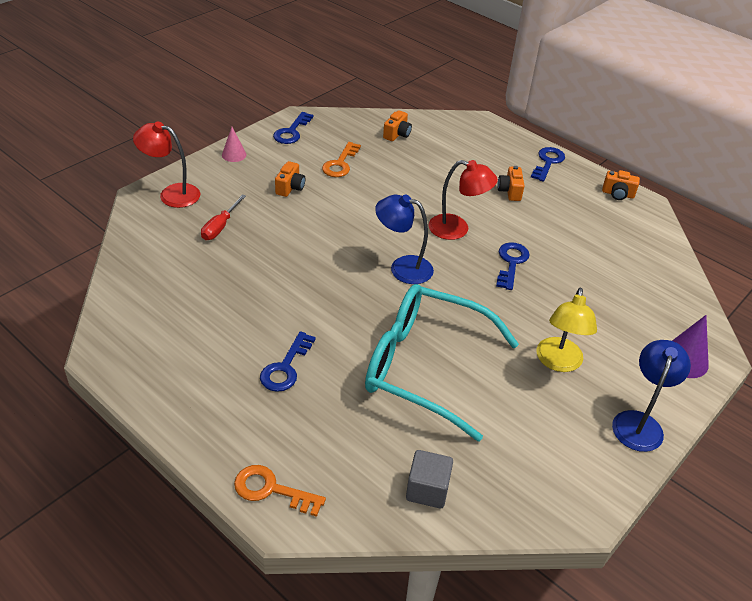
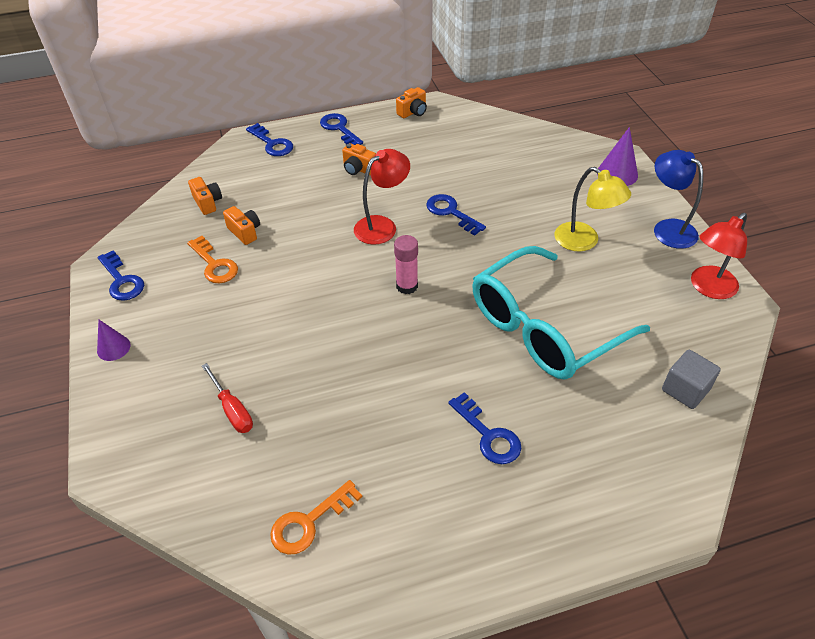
camera: 55 degrees left, 5 degrees up
red lamp [133,122,200,208] -> red lamp moved to [691,213,747,299]
pink cone [222,127,247,162] -> purple cone [97,320,131,361]
orange key [234,465,326,517] -> orange key moved to [270,480,363,555]
orange camera [275,161,305,197] -> orange camera moved to [223,206,260,245]
blue lamp [375,194,434,284] -> pink glue stick [394,235,418,294]
none -> blue key [246,123,293,156]

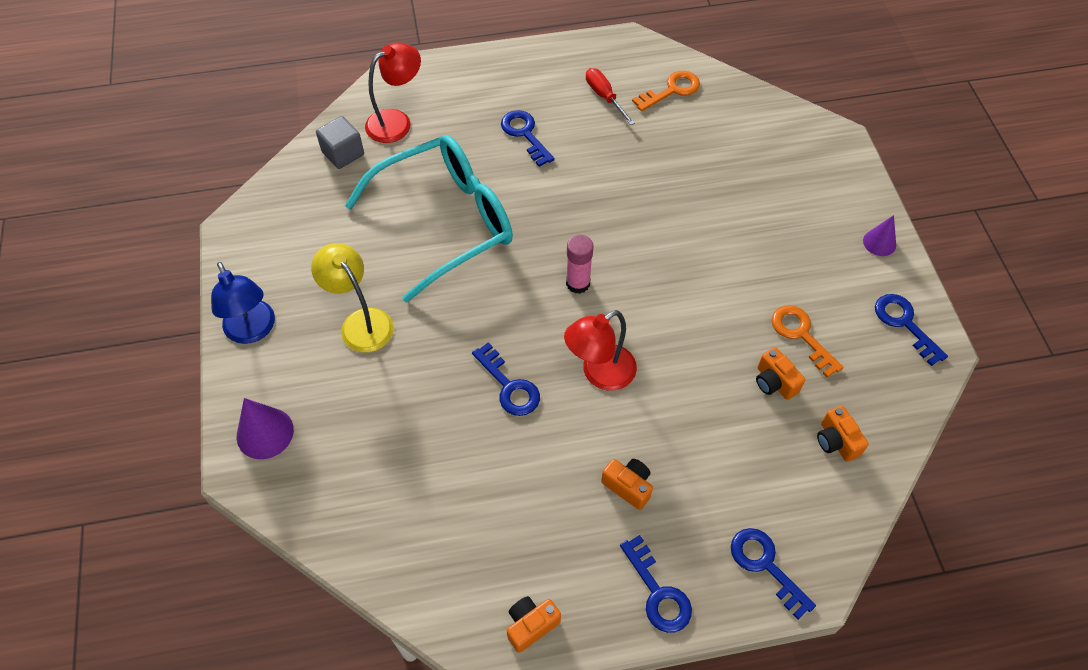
camera: 175 degrees left, 10 degrees up
red screwdriver [202,363,253,433] -> red screwdriver moved to [586,68,635,125]
red lamp [691,213,747,299] -> red lamp moved to [365,43,421,143]

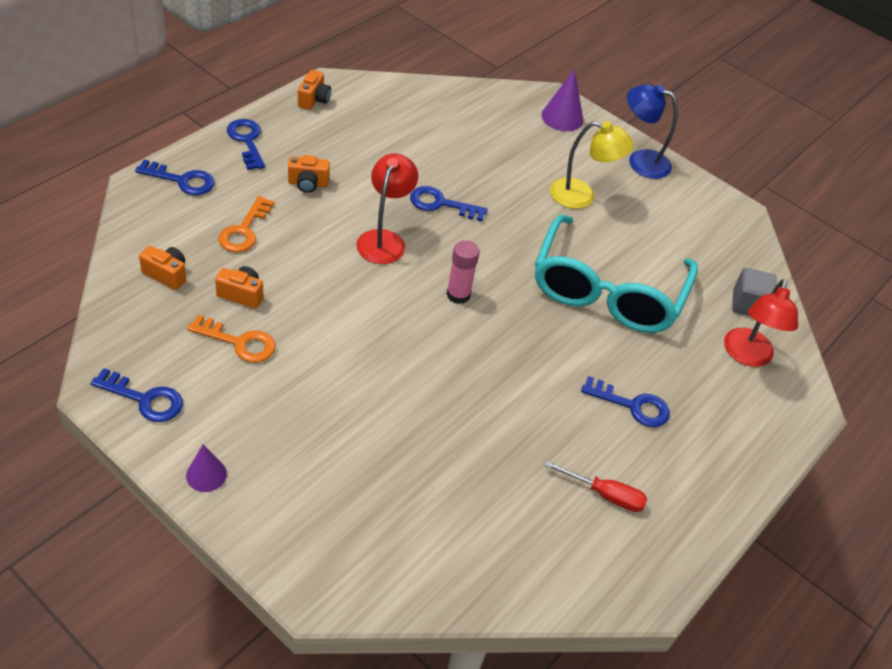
camera: 135 degrees right, 10 degrees down
blue key [620,535,692,633] -> blue key turned 45 degrees clockwise [227,119,265,170]
orange key [632,71,700,111] -> orange key moved to [218,196,275,253]

